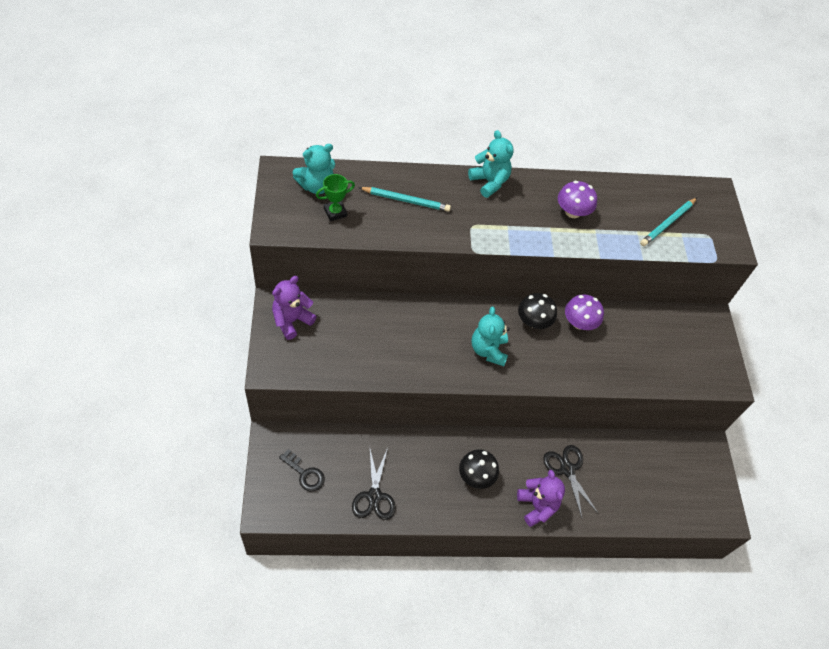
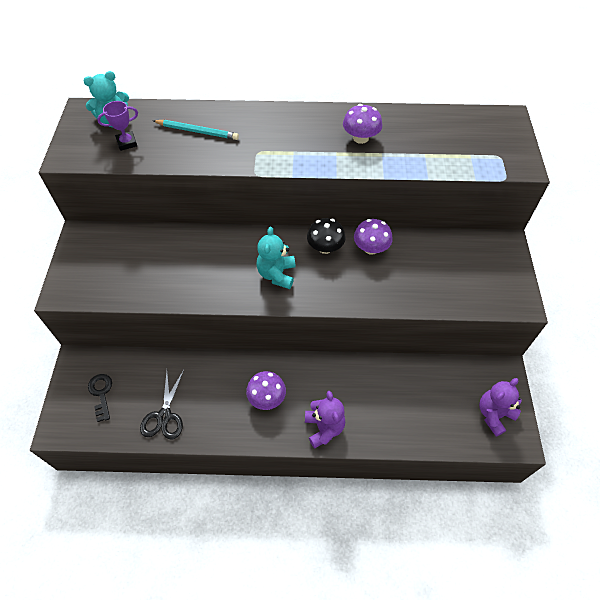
camera: 10 degrees right, 0 degrees up
purple teddy bear [272,276,317,340] -> purple teddy bear moved to [479,378,522,437]
black key [279,449,325,491] -> black key turned 150 degrees counterclockwise [88,374,112,422]
green trophy [316,174,355,221] -> purple trophy [97,101,138,151]
black mushroom [459,449,499,489] -> purple mushroom [246,371,286,410]
turquoise teddy bear [468,130,514,198] -> none
black scissors [543,445,599,518] -> none
turquoise pencil [640,198,697,246] -> none

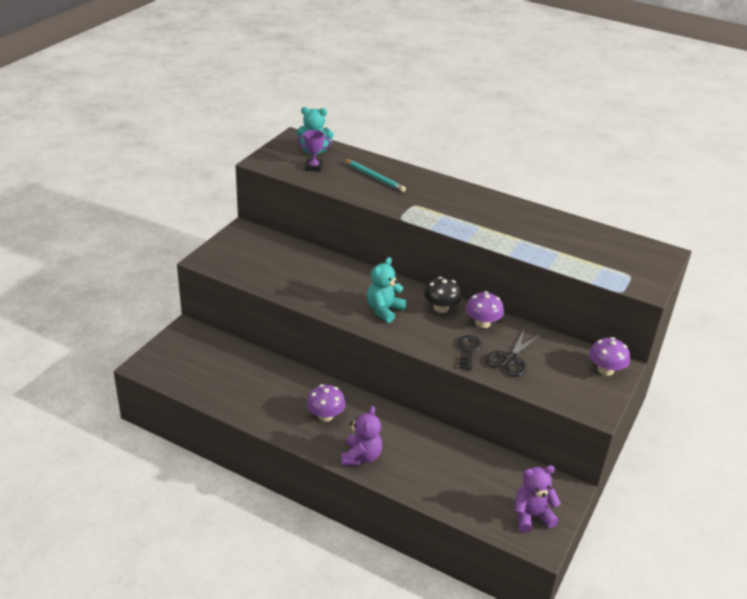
camera: 25 degrees right, 20 degrees down
black key [88,374,112,422] -> black key moved to [458,335,482,370]
black scissors [140,370,184,440] -> black scissors moved to [485,330,541,377]
purple mushroom [343,104,382,144] -> purple mushroom moved to [589,337,630,376]

